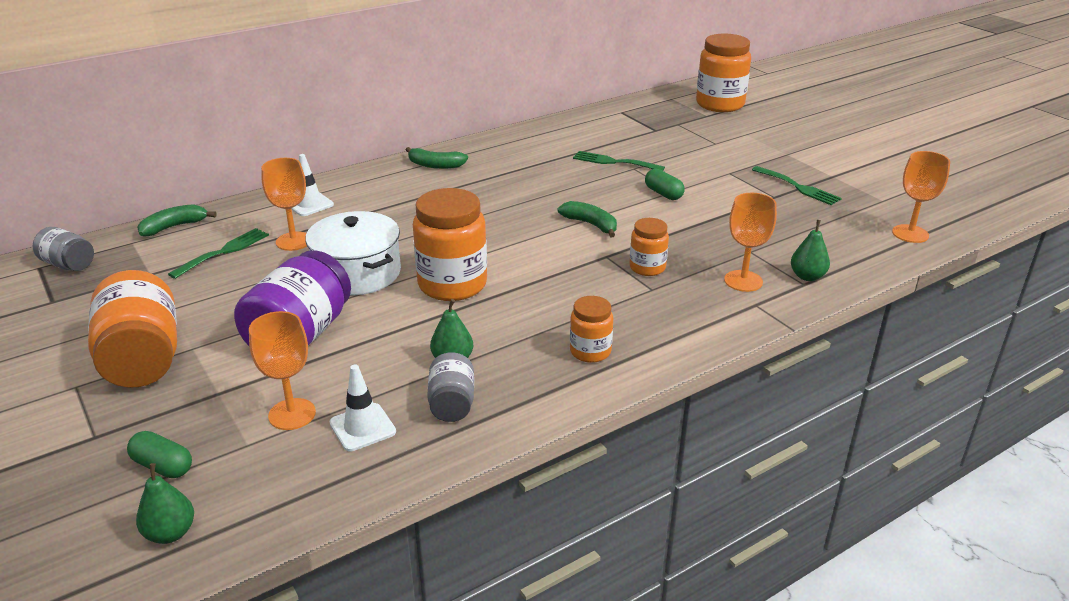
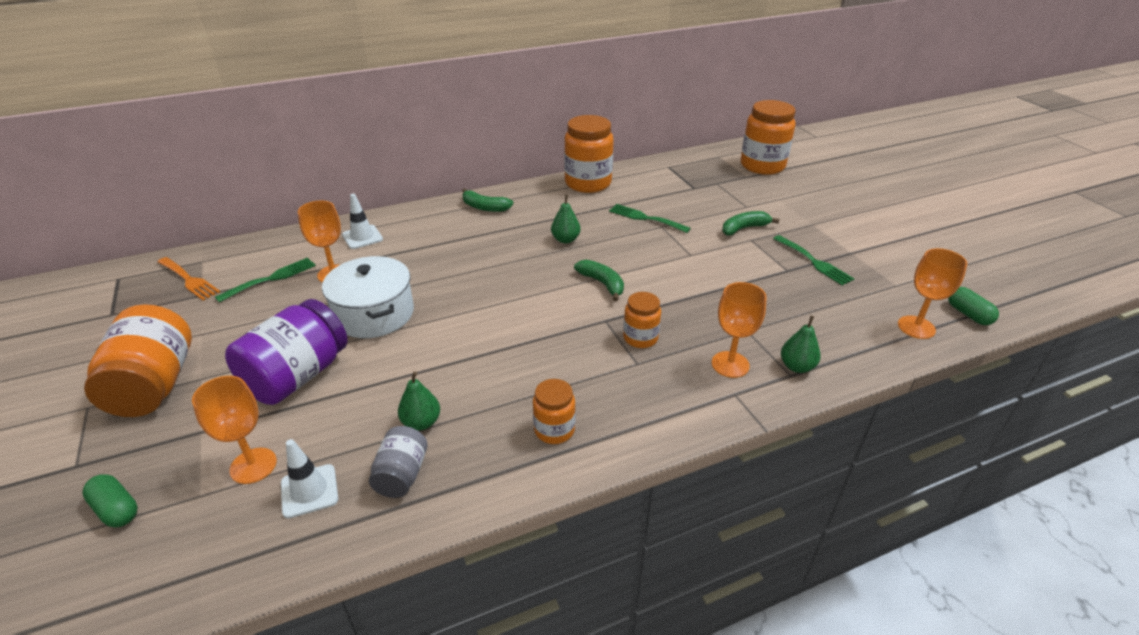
camera: 10 degrees right, 5 degrees up
grey jar [33,227,94,271] -> none
green pear [136,463,194,544] -> green pear moved to [551,195,580,243]
green banana [137,204,217,237] -> green banana moved to [722,211,780,236]
orange jar [413,188,487,301] -> orange jar moved to [564,115,614,193]
green capsule [645,169,685,200] -> green capsule moved to [948,287,999,325]
none -> orange fork [158,257,220,300]

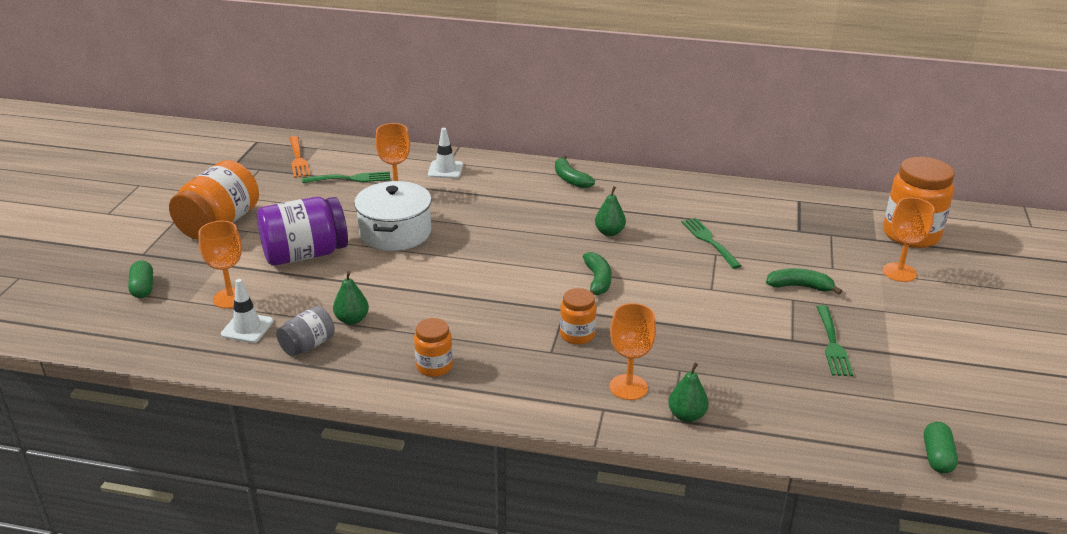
camera: 35 degrees right, 5 degrees down
orange jar [564,115,614,193] -> none
orange goblet [898,248,967,339] -> orange goblet moved to [883,197,934,282]

